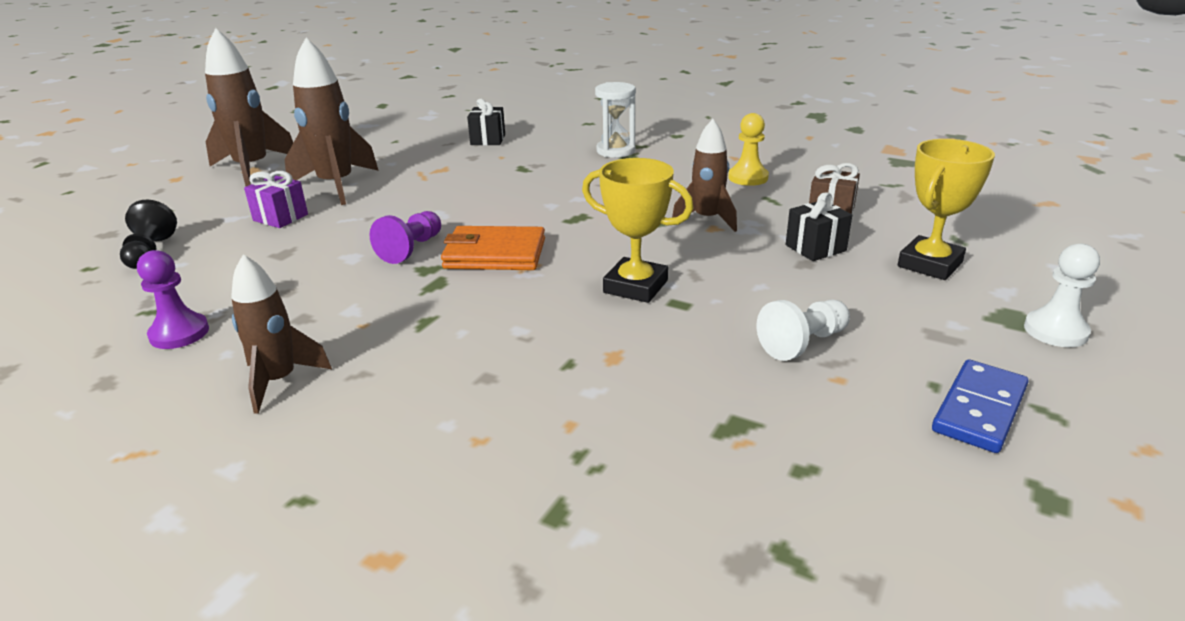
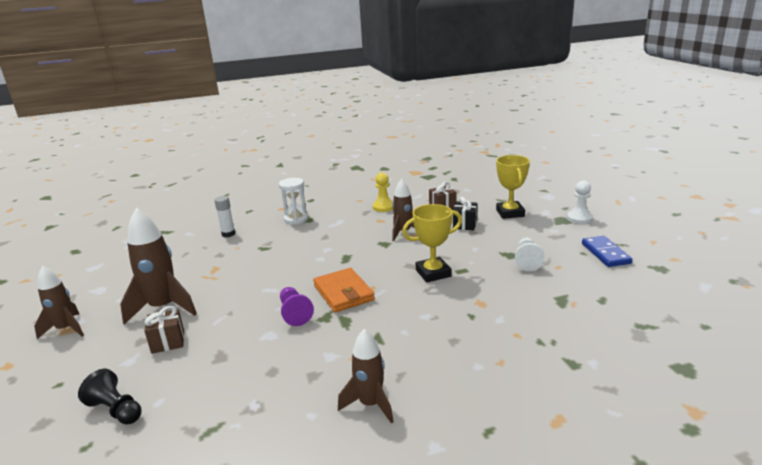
camera: 45 degrees left, 5 degrees down
purple pawn [137,250,209,349] -> none
brown rocket [205,28,293,186] -> brown rocket [34,266,84,339], size x0.64
purple gift [244,171,308,228] -> brown gift [144,306,184,354]
orange wallet [441,226,545,270] -> orange wallet turned 75 degrees counterclockwise [313,268,375,312]
black gift [467,99,505,145] -> none
none -> white glue stick [214,196,235,237]

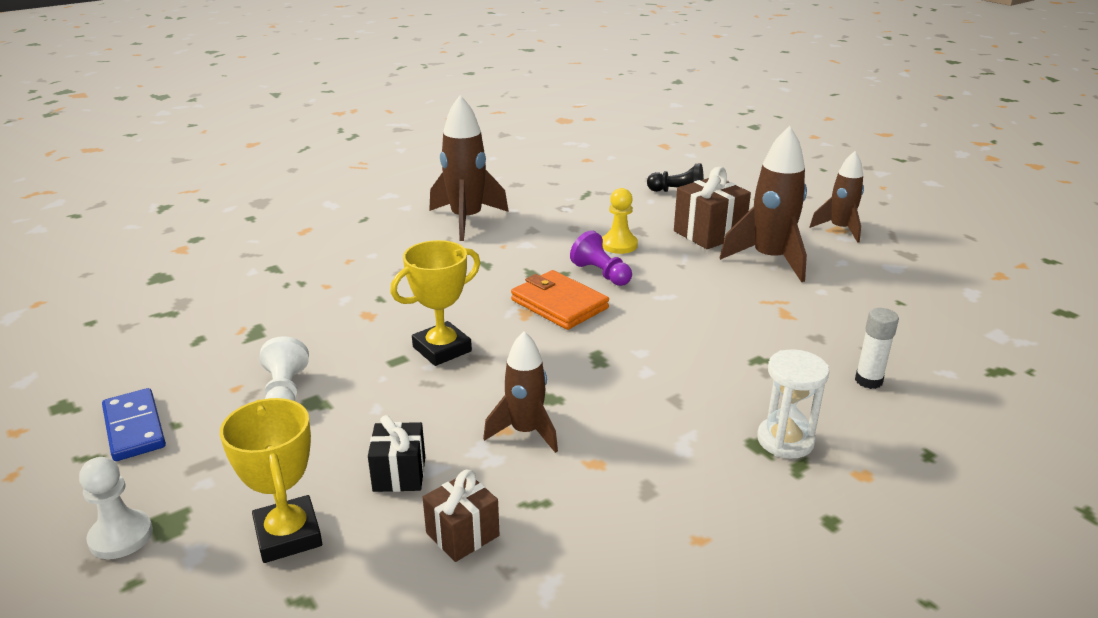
camera: 160 degrees right, 5 degrees up
brown gift [144,306,184,354] -> brown gift [674,167,751,249], size x1.59
brown rocket [338,329,394,423] -> brown rocket [429,95,509,241], size x1.57
yellow pawn [373,172,393,212] -> yellow pawn moved to [602,188,638,254]

